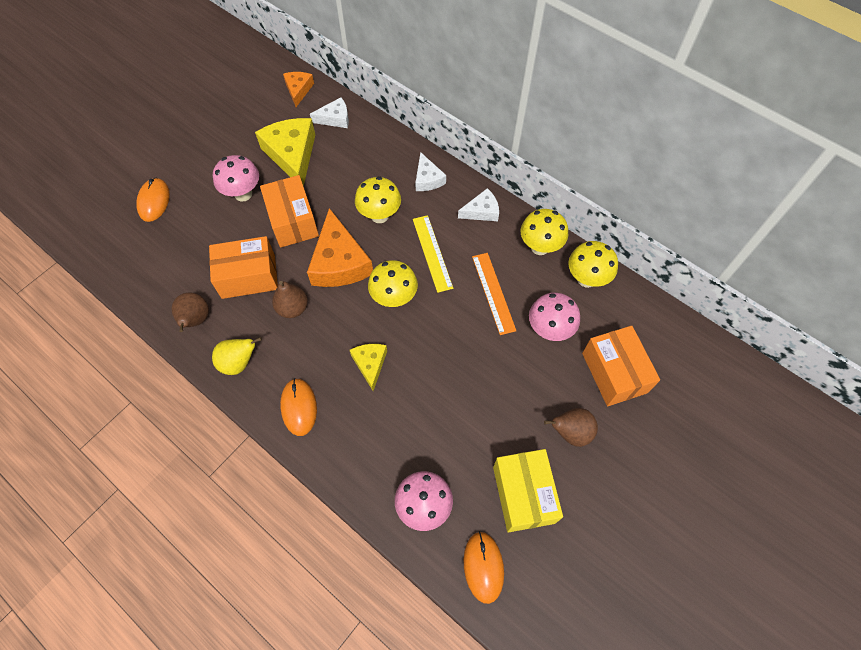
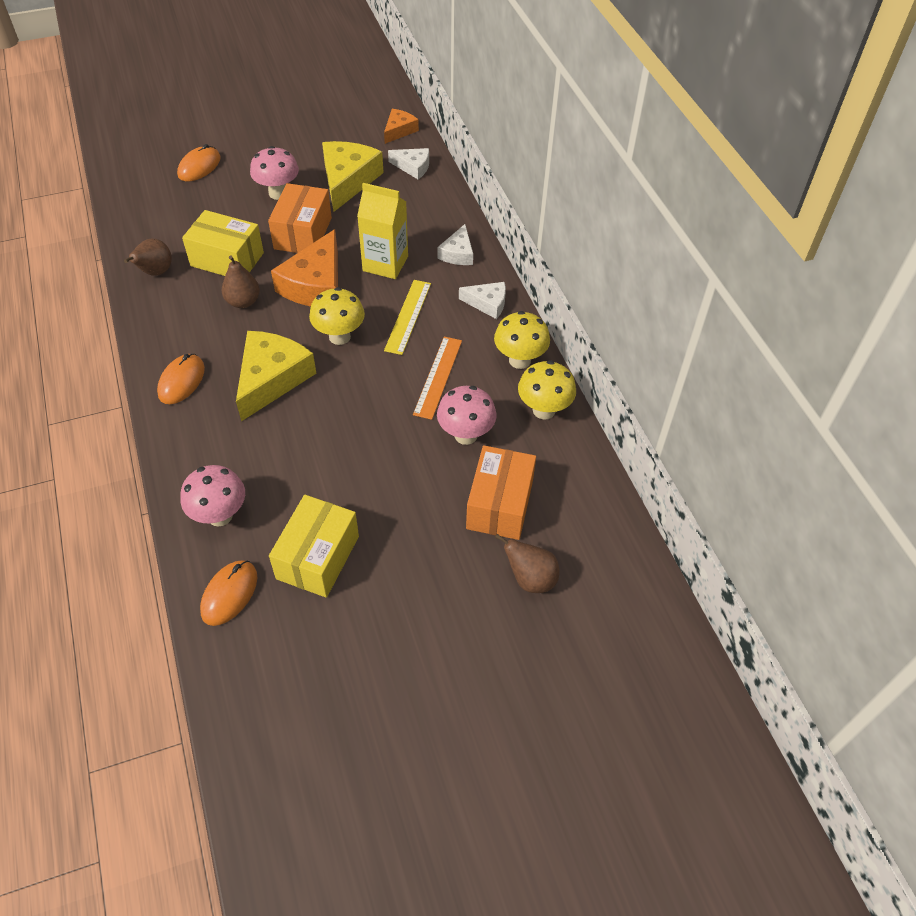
camera: 30 degrees right, 10 degrees down
orange box [209,236,278,299] -> yellow box [182,210,264,276]
yellow pear [212,337,262,375] -> none
yellow cheese [350,344,387,391] -> yellow cheese [236,331,316,421], size x1.83
yellow mushroom [355,176,401,223] -> yellow carton [357,183,408,279]
brown pear [544,408,598,447] -> brown pear moved to [495,534,560,593]

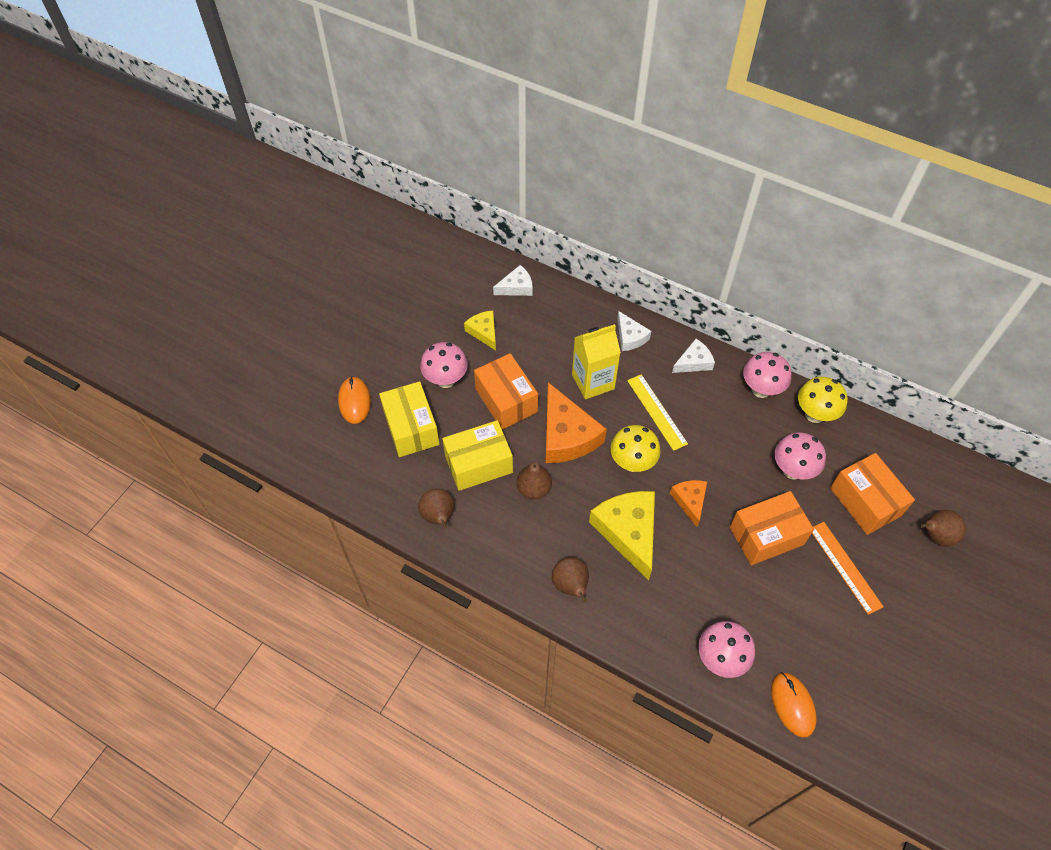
camera: 40 degrees left, 5 degrees up
orange mouse [157,354,205,404] -> brown pear [552,557,589,603]
yellow box [269,495,359,598] -> yellow box moved to [379,381,440,457]
yellow cheese [322,141,384,212] -> yellow cheese [464,310,496,350], size x0.55
orange cheese [384,109,419,144] -> orange cheese moved to [670,480,707,527]
orange ruler [413,337,462,420] -> orange ruler moved to [812,522,884,615]
yellow mushroom [494,311,550,369] -> pink mushroom [743,352,792,398]
none -> orange box [730,491,814,565]

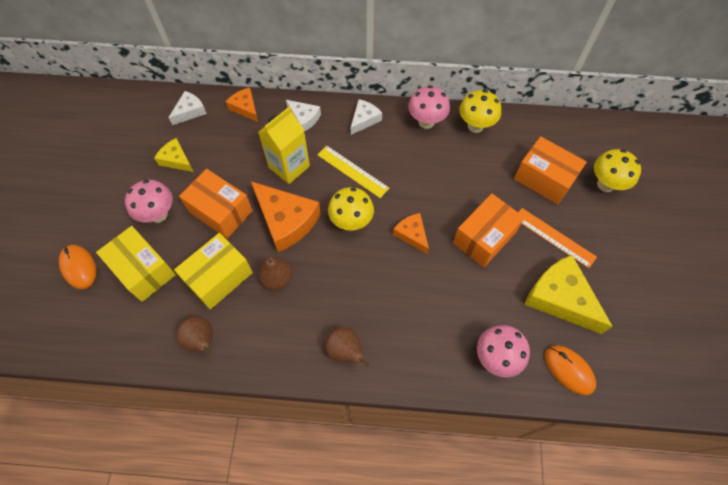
camera: 25 degrees left, 5 degrees up
yellow cheese [589,491,655,581] -> yellow cheese moved to [524,255,613,334]
pink mushroom [775,432,826,480] -> none
brown pear [920,510,966,547] -> yellow mushroom [594,149,641,192]
none -> orange cheese [226,88,258,122]

